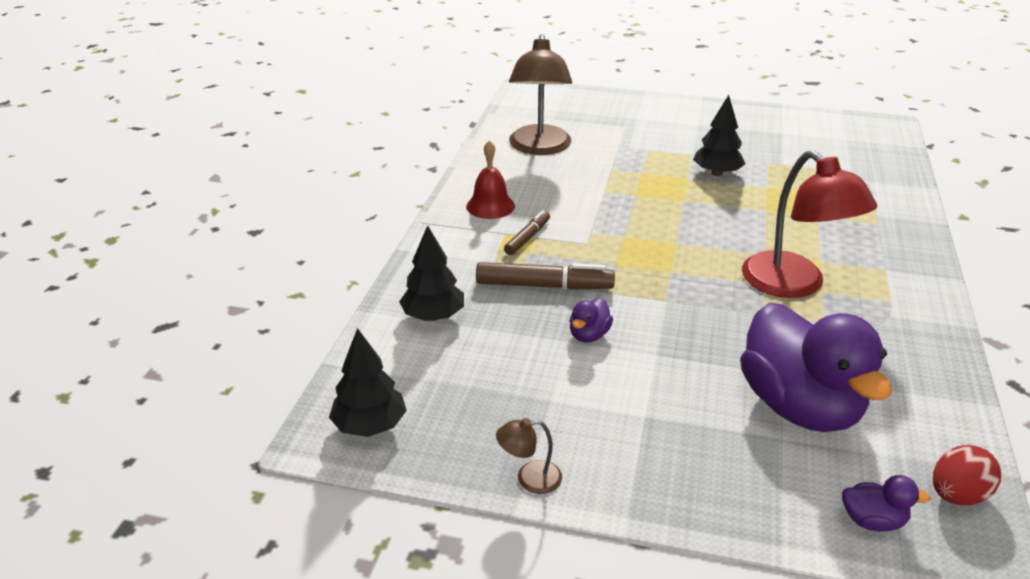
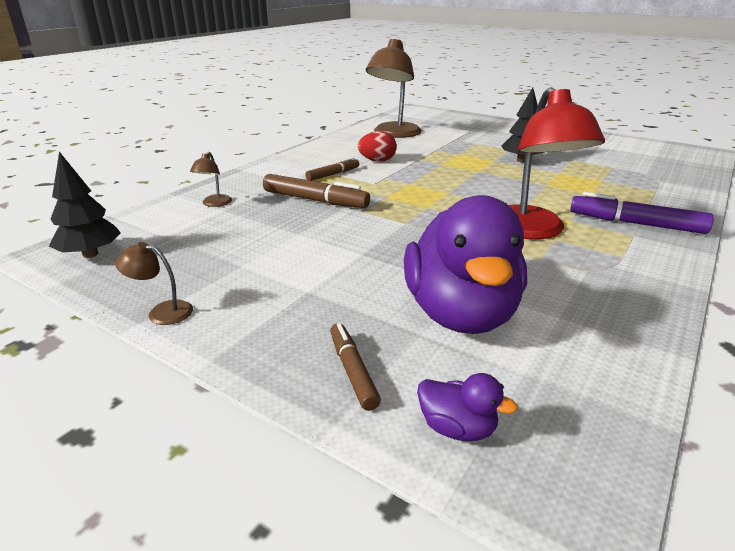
camera: 20 degrees right, 5 degrees down
black tree [399,225,464,321] -> brown lamp [190,152,232,207]
red bell [466,140,515,219] -> none
purple duck [569,298,613,342] -> none
red egg [933,445,1001,505] -> red egg moved to [358,131,397,162]
none -> brown marker [330,323,381,411]
none -> purple marker [570,192,714,234]

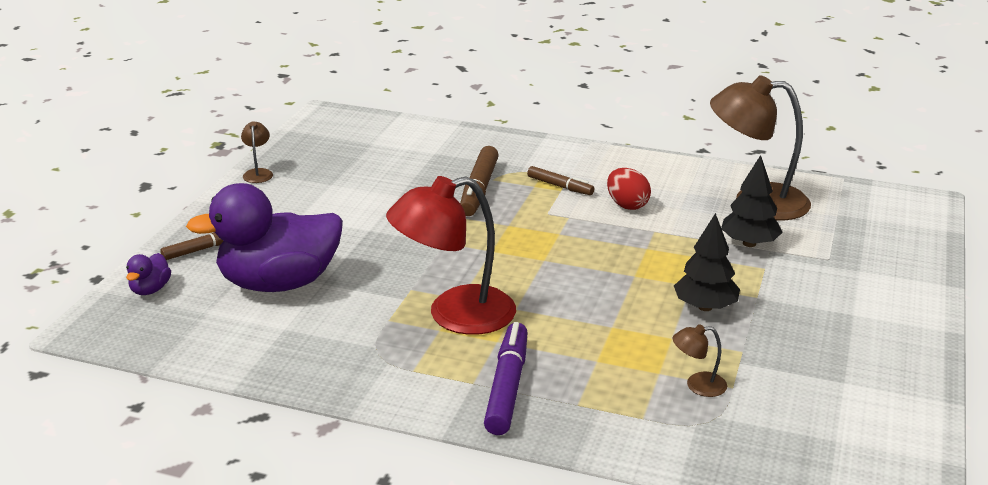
camera: 75 degrees right, 0 degrees up
black tree [49,152,121,258] -> black tree moved to [721,155,783,247]
brown lamp [190,152,232,207] -> brown lamp moved to [672,324,727,397]

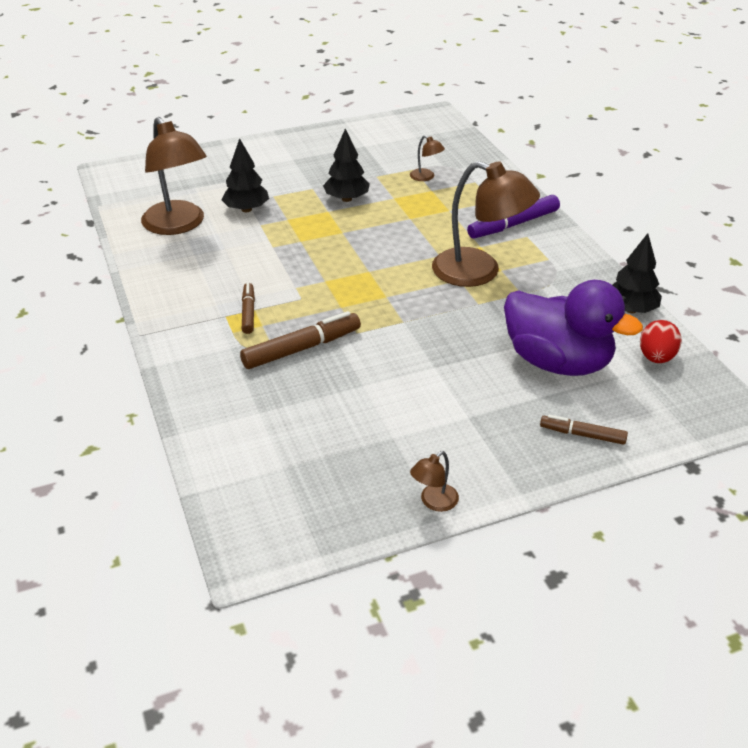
camera: 130 degrees left, 10 degrees up
purple duck [126,253,171,295] -> none
red lamp [386,176,516,335] -> brown lamp [432,161,540,287]
red egg [607,168,651,210] -> red egg moved to [640,320,682,363]
none -> black tree [613,233,662,313]

